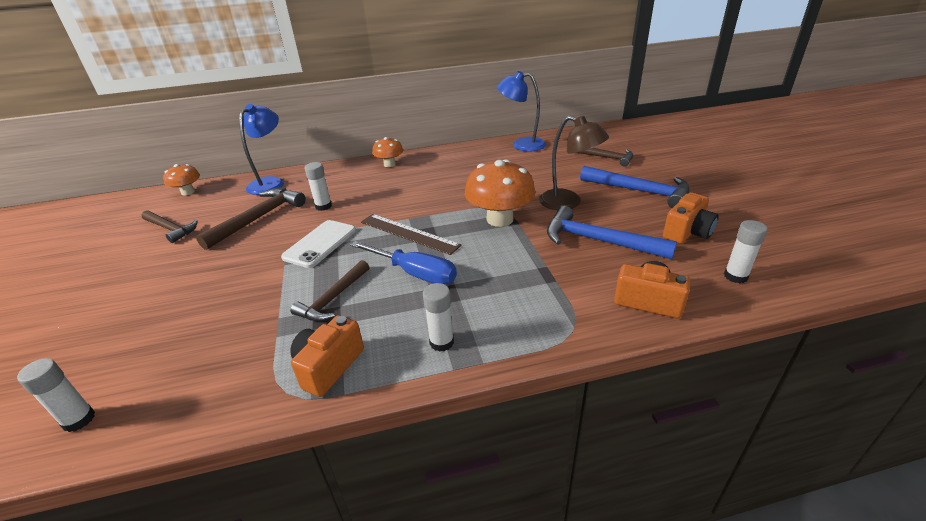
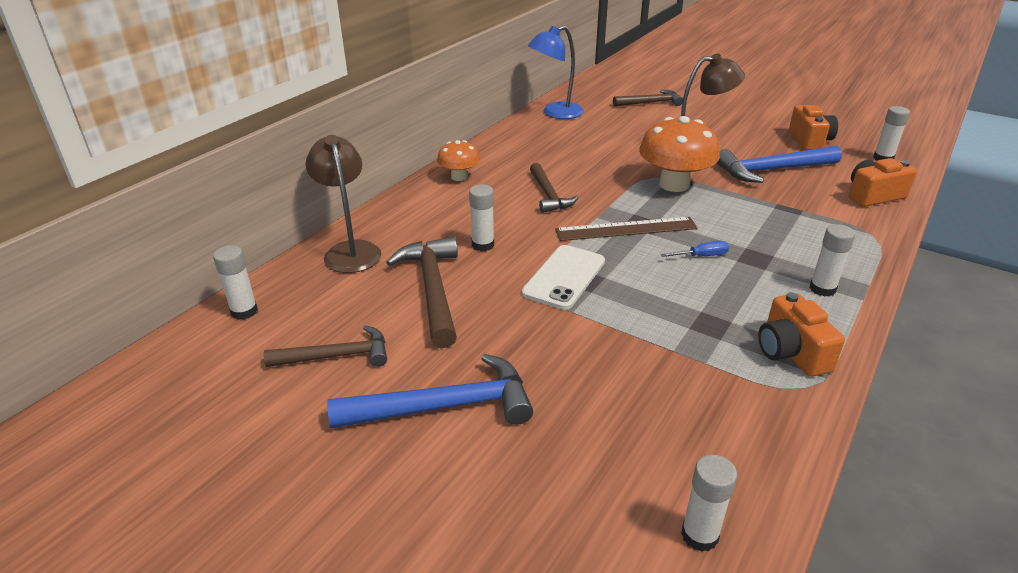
camera: 45 degrees left, 0 degrees up
orange mushroom [163,164,200,195] -> white glue stick [213,245,258,320]
blue lamp [239,104,284,195] -> brown lamp [305,135,381,273]
white phone [281,220,356,268] -> white phone turned 45 degrees clockwise [522,245,605,310]
brown hammer [290,260,369,322] -> brown hammer moved to [530,163,579,213]
blue screwdriver [350,241,457,285] -> blue screwdriver [661,241,729,257], size x0.49
blue hammer [580,166,690,208] -> blue hammer moved to [327,354,533,428]

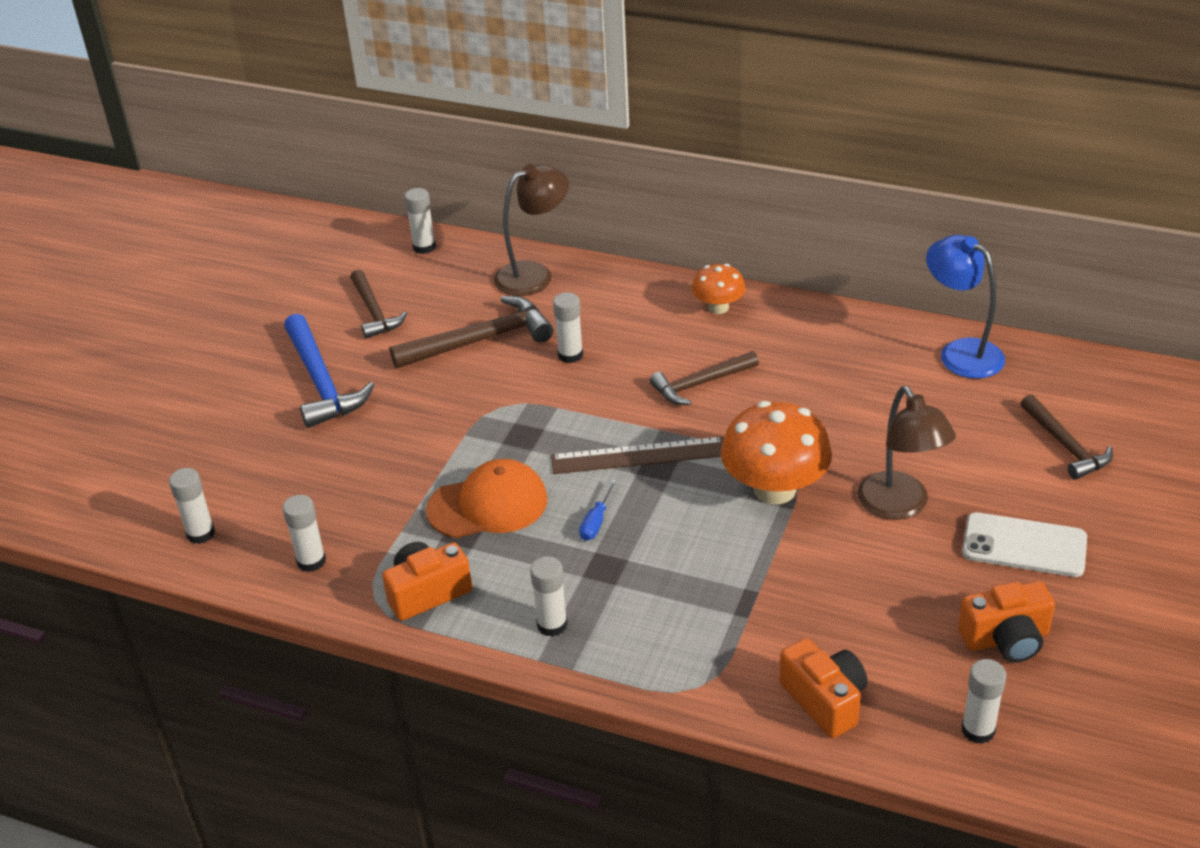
camera: 80 degrees right, 5 degrees up
white phone [522,245,605,310] -> white phone moved to [962,512,1087,577]
brown ruler [555,217,698,241] -> brown ruler turned 75 degrees counterclockwise [551,437,724,474]
blue screwdriver [661,241,729,257] -> blue screwdriver turned 45 degrees clockwise [579,479,617,541]
blue hammer [717,146,842,183] -> none
none -> white glue stick [283,495,326,572]
none -> orange cap [426,459,548,538]

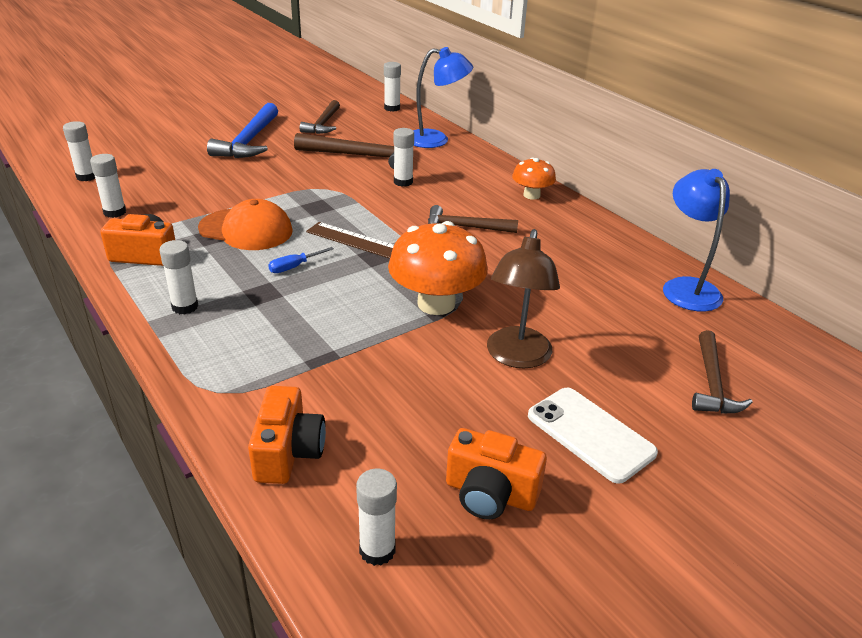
camera: 30 degrees right, 5 degrees down
brown lamp [494,164,569,296] -> blue lamp [413,47,473,148]

